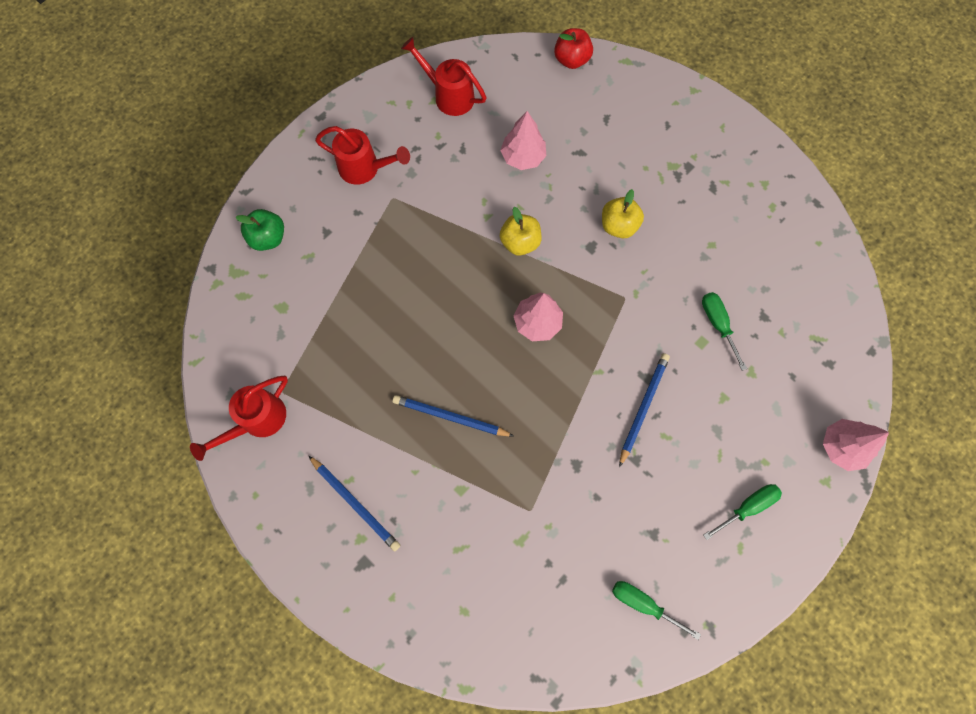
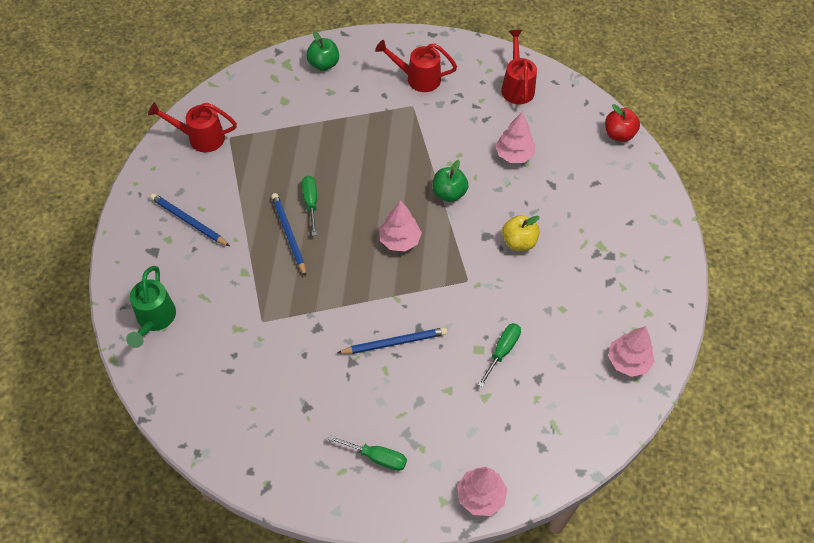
camera: 50 degrees right, 15 degrees down
blue pencil [308,455,401,551] -> blue pencil turned 120 degrees clockwise [150,193,230,246]
red watering can [315,126,410,185] -> red watering can turned 120 degrees clockwise [375,40,457,92]
yellow apple [500,207,542,256] -> green apple [432,160,468,202]
green screwdriver [612,581,701,640] -> green screwdriver moved to [302,176,317,236]
none -> green watering can [126,266,176,348]
none -> pink tree [608,326,655,377]

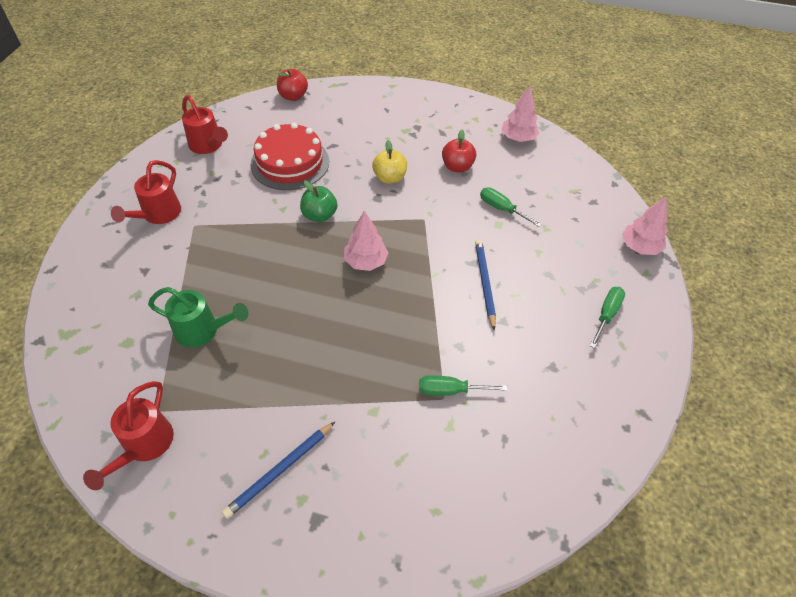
camera: 80 degrees left, 5 degrees down
green watering can [126,266,176,348] -> green watering can moved to [148,287,248,348]
blue pencil [271,193,306,277] -> none
green screwdriver [302,176,317,236] -> green screwdriver moved to [419,375,508,396]
green apple [306,31,339,71] -> none
pink tree [496,112,535,163] -> red cake [250,123,329,190]
red watering can [501,30,537,104] -> red watering can turned 135 degrees counterclockwise [182,95,228,154]
none -> red apple [442,130,476,172]

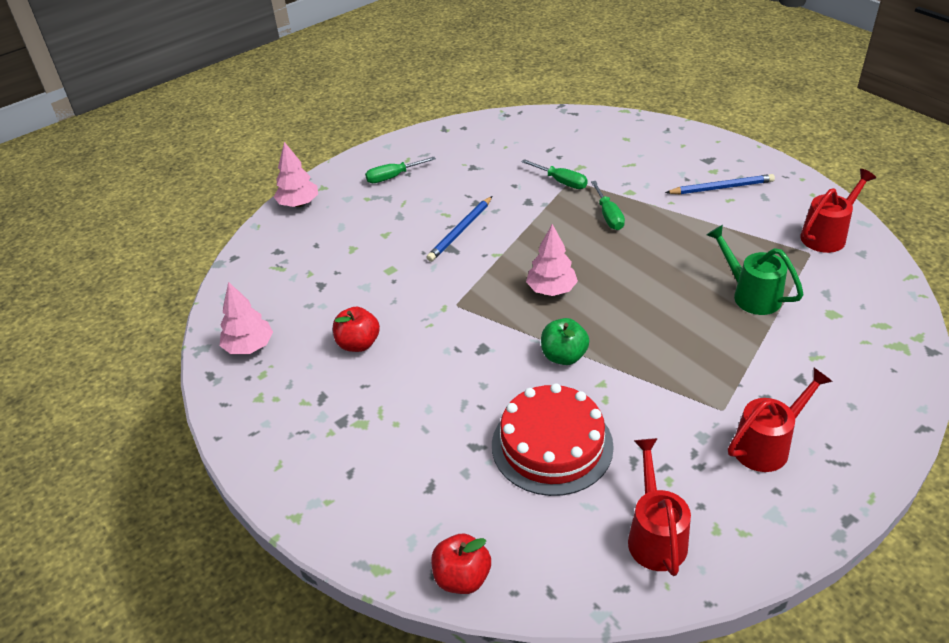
camera: 140 degrees left, 10 degrees down
yellow apple [372,140,407,184] -> none
green screwdriver [480,188,542,227] -> green screwdriver moved to [591,181,625,230]

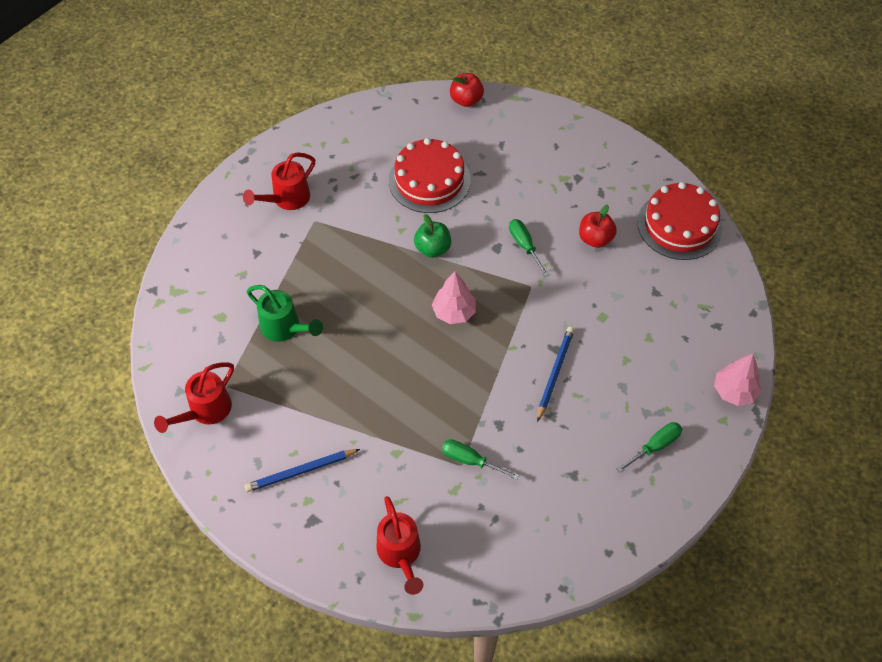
camera: 165 degrees right, 15 degrees up
pink tree [220,282,273,354] -> red cake [637,182,723,260]
green screwdriver [591,181,625,230] -> green screwdriver moved to [509,219,549,276]
red watering can [628,438,691,576] -> red watering can moved to [376,496,423,595]

